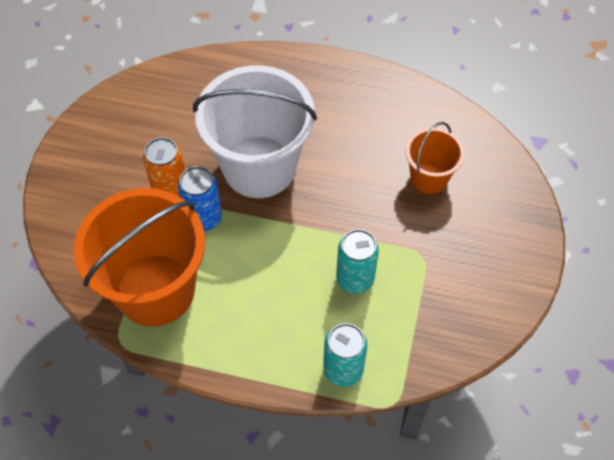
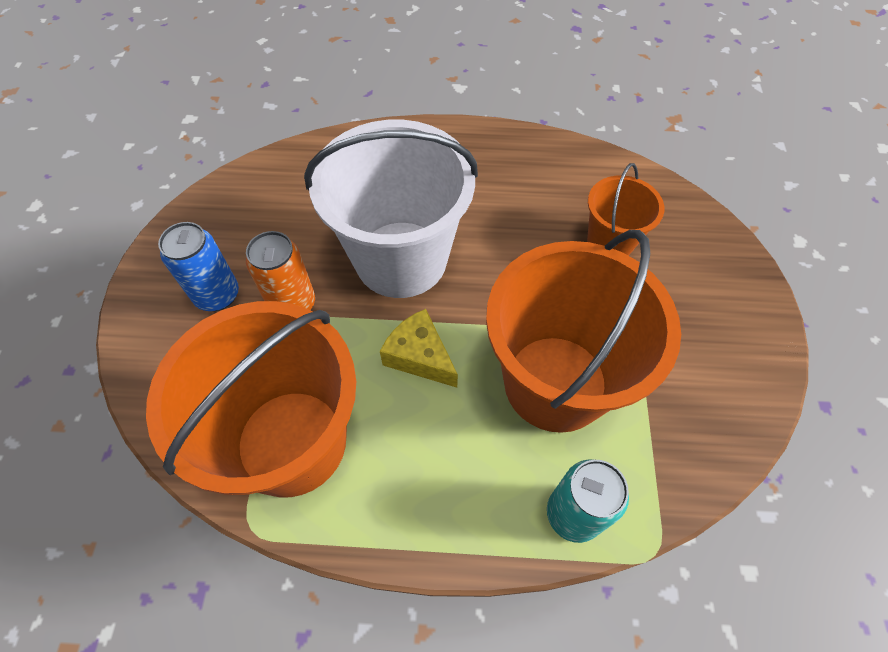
camera: 10 degrees left, 0 degrees up
blue can [178,166,222,231] -> blue can moved to [158,222,239,311]
turquoise can [336,229,379,294] -> orange bucket [486,230,681,433]
none -> yellow cheese [380,309,458,388]

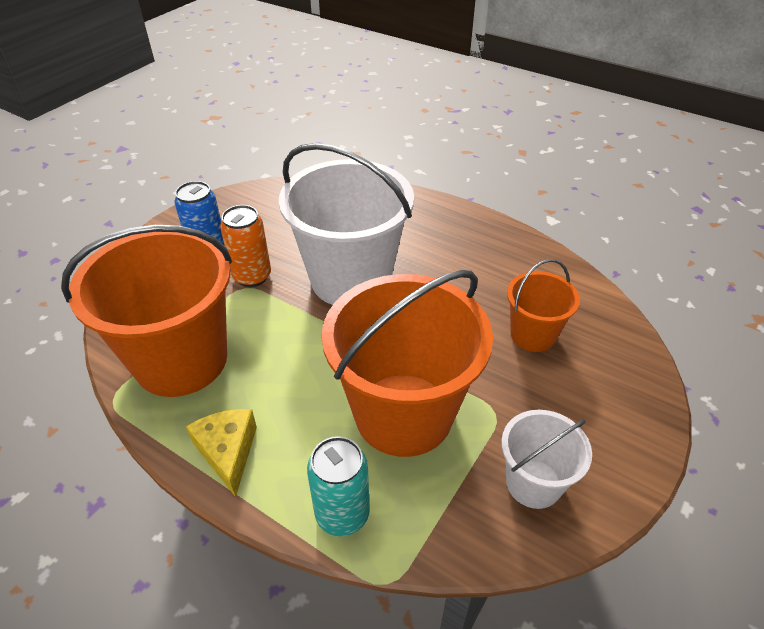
camera: 30 degrees right, 15 degrees down
yellow cheese [380,309,458,388] -> yellow cheese moved to [186,409,257,497]
none -> white bucket [501,410,592,509]

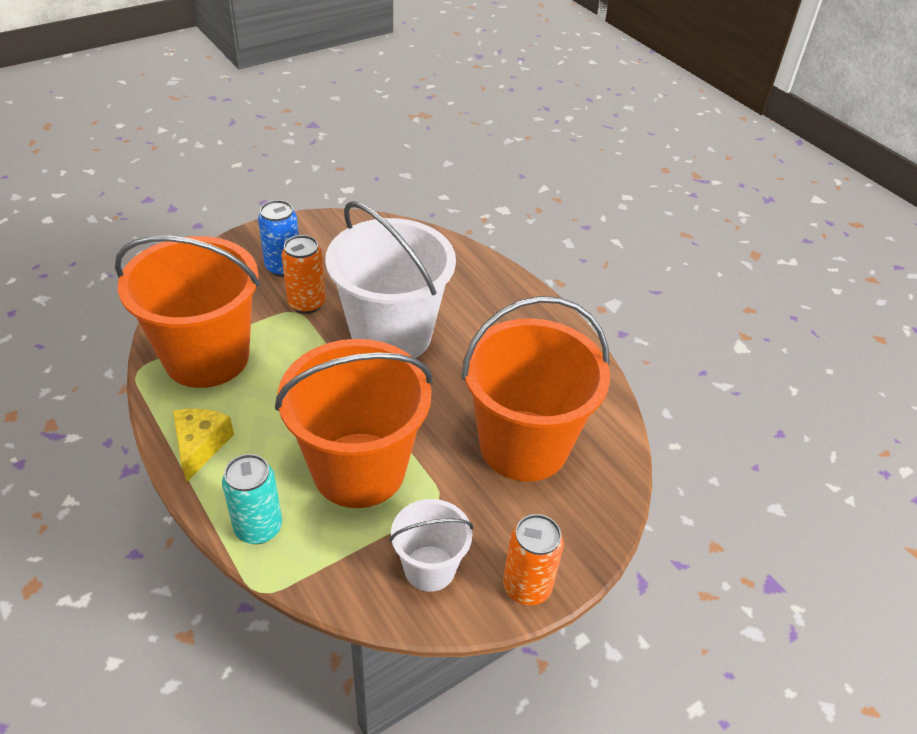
camera: 20 degrees right, 0 degrees up
orange bucket [507,259,580,352] -> orange bucket [461,296,610,482], size x1.96
none -> orange can [503,514,564,605]

